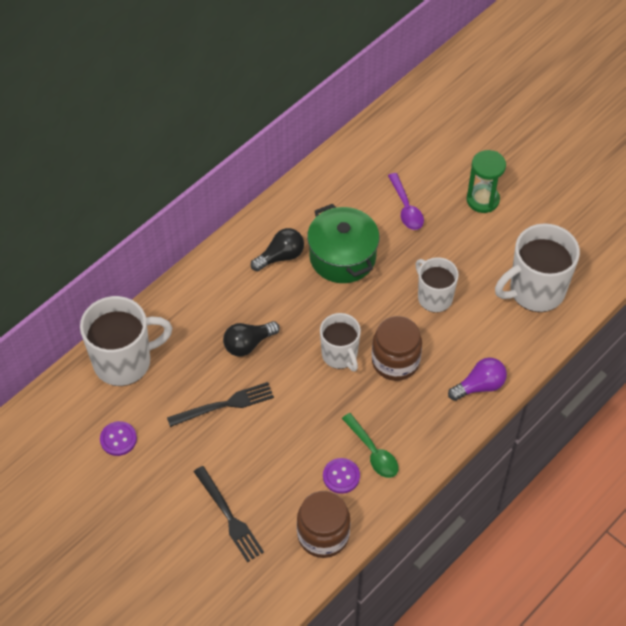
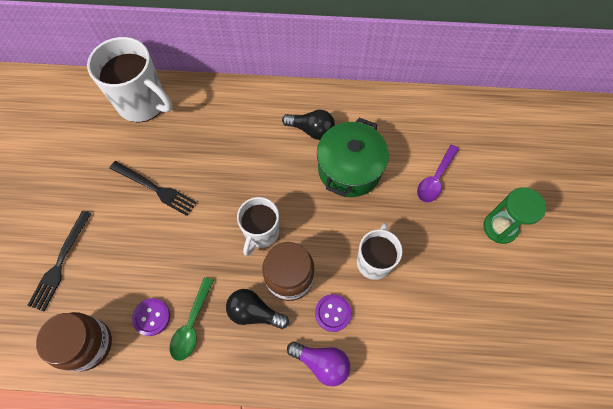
camera: 50 degrees right, 10 degrees up
purple button [100,421,137,456] -> purple button moved to [315,294,352,332]
black light bulb [223,321,280,356] -> black light bulb moved to [226,289,289,329]
white mug [495,223,580,312] -> none

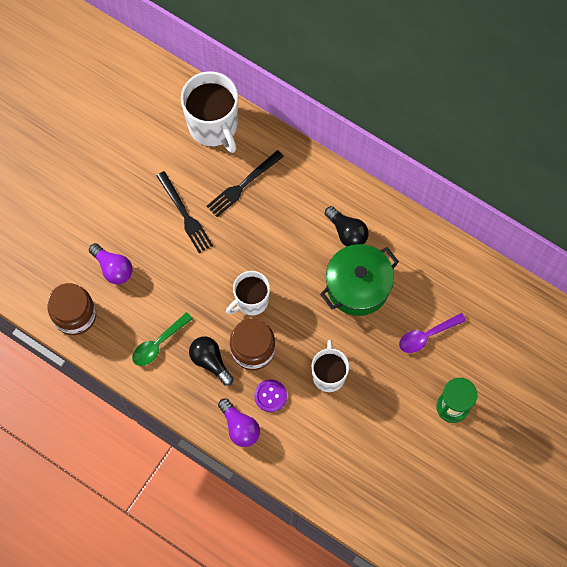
camera: 30 degrees right, 5 degrees up
black fork [27,210,91,311] -> black fork moved to [207,150,284,217]
purple button [132,298,170,336] -> none
white mug [357,223,402,280] -> white mug turned 45 degrees counterclockwise [311,340,349,392]
none -> purple light bulb [89,243,133,284]

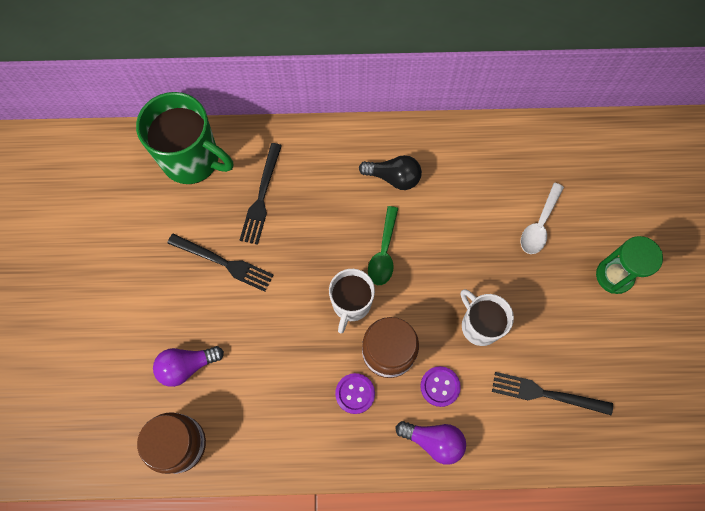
camera: 35 degrees left, 0 degrees up
purple light bulb [89,243,133,284] -> purple light bulb turned 150 degrees clockwise [153,346,224,387]
green spoon [132,312,193,366] -> green spoon moved to [368,206,398,285]
white mug [181,71,238,153] -> green mug [136,92,233,184]
black light bulb [189,336,234,386] -> purple button [335,373,375,414]
green pot [320,244,399,316] -> none
purple spoon [399,313,466,353] -> white spoon [521,183,564,254]
none -> black fork [492,372,613,415]

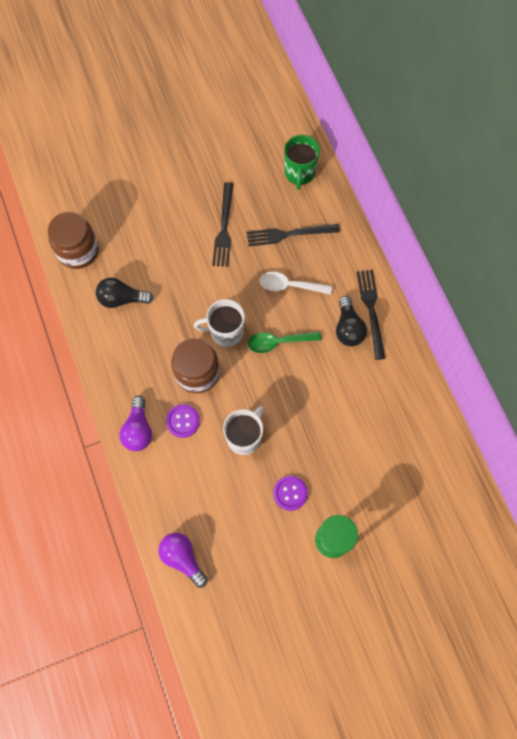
camera: 70 degrees right, 0 degrees up
green mug [136,92,233,184] -> green mug [284,135,320,190], size x0.63
purple light bulb [153,346,224,387] -> purple light bulb moved to [158,533,208,588]
purple button [335,373,375,414] -> purple button moved to [273,476,308,511]
black fork [492,372,613,415] -> black fork moved to [357,270,385,360]
white spoon [521,183,564,254] -> white spoon moved to [260,272,332,295]
none -> black light bulb [96,277,153,308]

